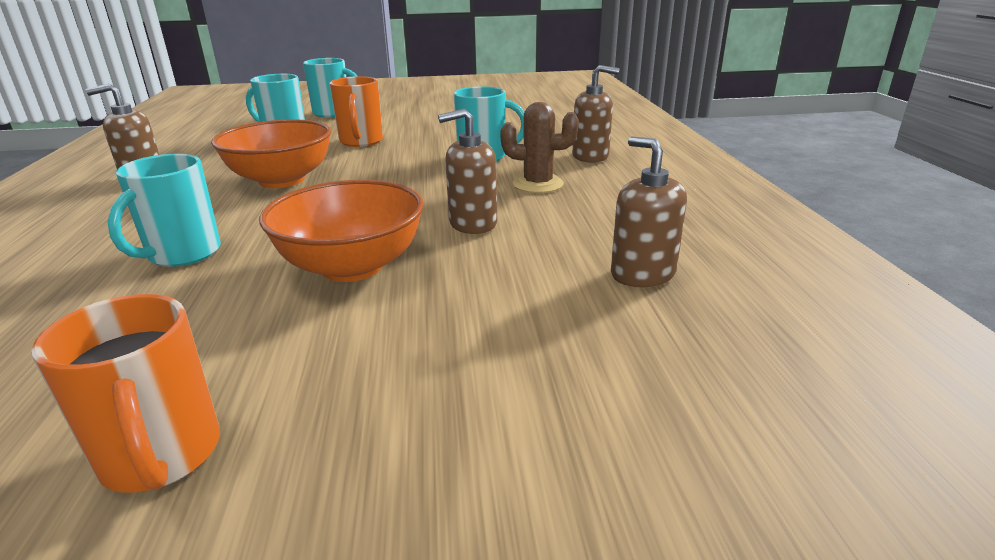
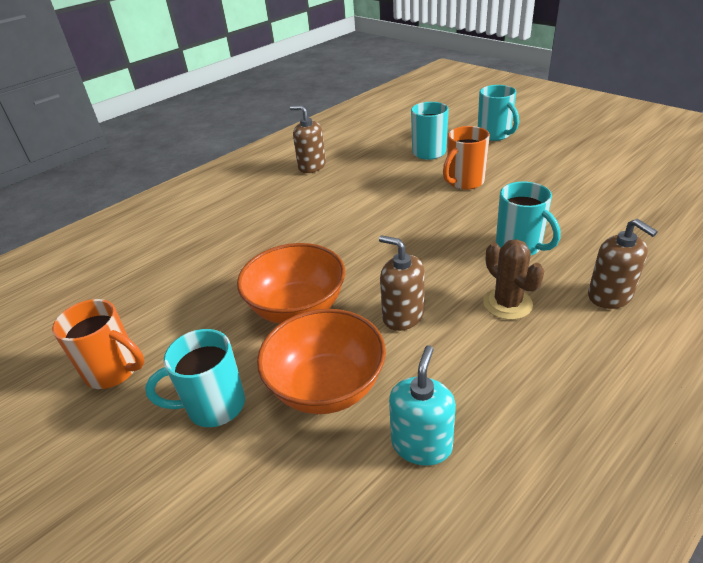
camera: 55 degrees right, 10 degrees up
orange mug [32,294,220,492] -> orange mug turned 90 degrees counterclockwise [52,299,144,389]
turquoise mug [108,154,221,267] -> turquoise mug moved to [145,329,245,427]
orange bowl [211,119,331,188] -> orange bowl moved to [257,309,386,414]
brown soap dispenser [611,136,687,287] -> turquoise soap dispenser [389,345,456,465]

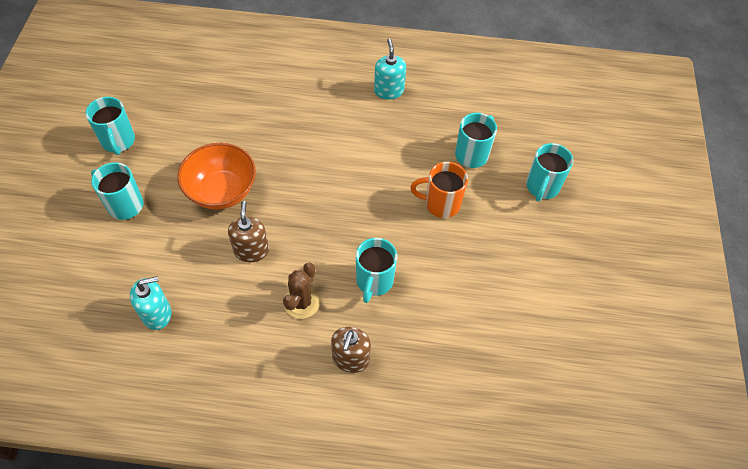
camera: 45 degrees right, 20 degrees up
orange mug [52,299,144,389] -> turquoise mug [86,97,135,155]
orange bowl [257,309,386,414] -> none
brown soap dispenser [290,105,326,173] -> turquoise soap dispenser [374,39,406,99]

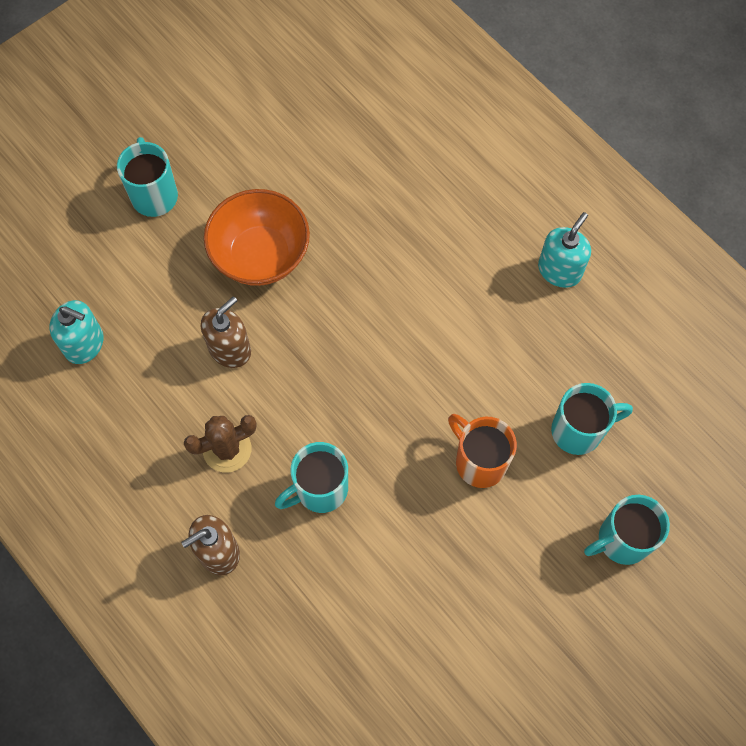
camera: 45 degrees right, 10 degrees up
turquoise mug [86,97,135,155] -> none

